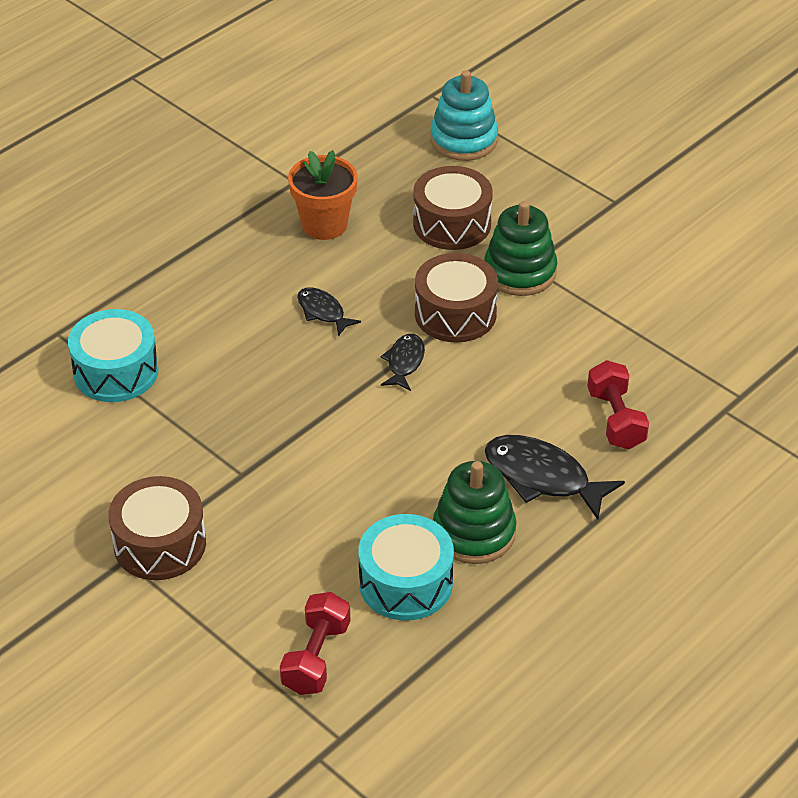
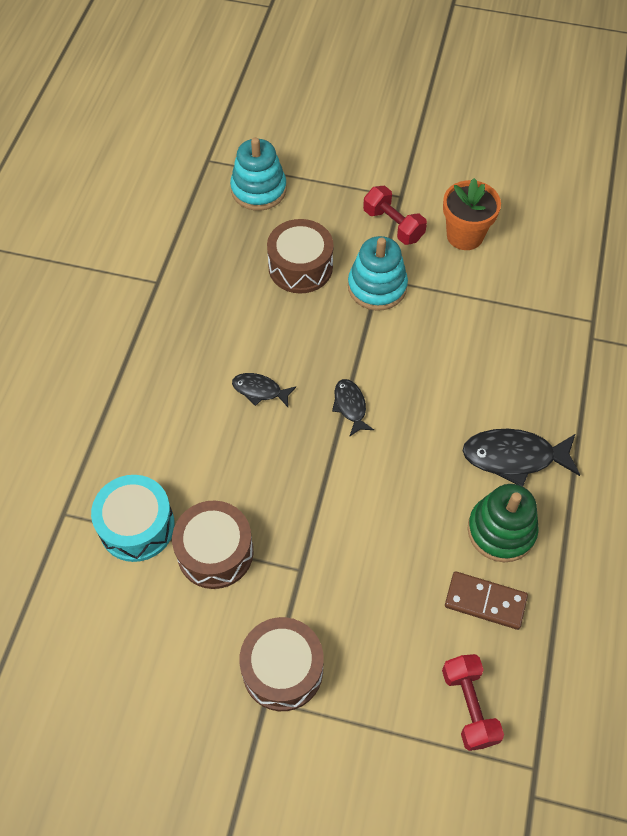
camera: 30 degrees left, 15 degrees up
orange flower pot [288,150,358,240] -> orange flower pot moved to [443,178,501,250]
turquoise drum [358,514,454,621] -> brown domino [445,571,528,630]
brown drum [415,253,498,342] -> brown drum moved to [172,500,253,589]
green stacking toy [484,201,557,296] -> turquoise stacking toy [348,236,408,311]
red dumbbell [587,360,649,449] -> red dumbbell moved to [363,186,427,245]

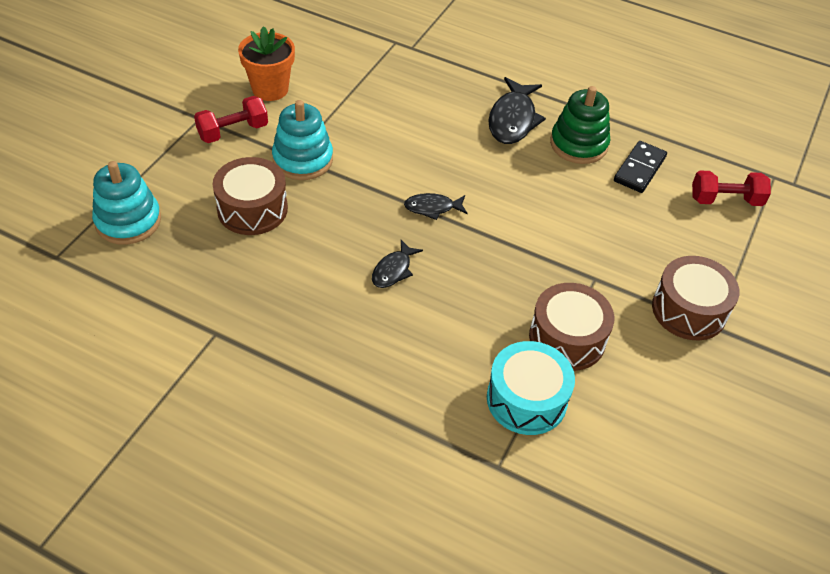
camera: 80 degrees left, 10 degrees down
brown domino [445,571,528,630] -> black domino [614,141,667,193]

